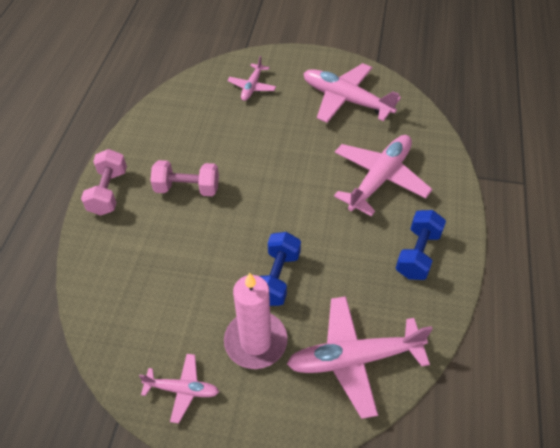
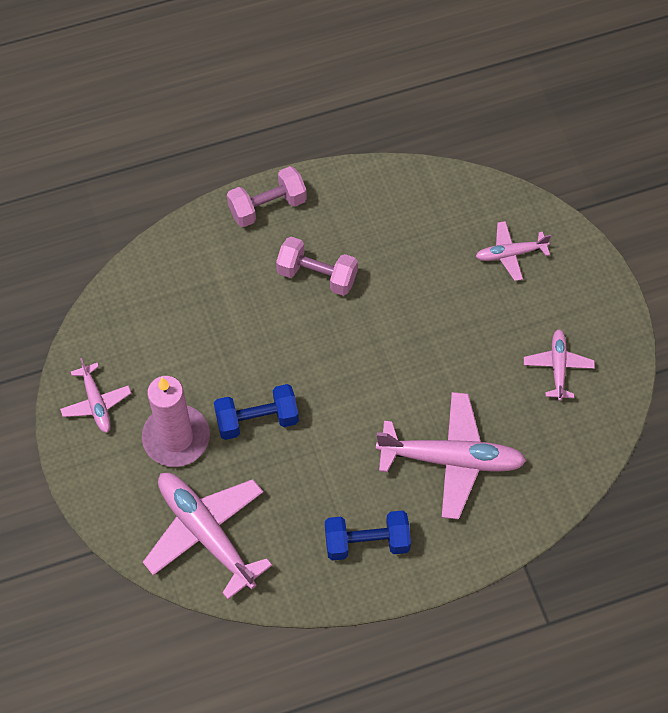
camera: 60 degrees right, 10 degrees up
pink dumbbell [150,160,219,196] -> pink dumbbell turned 45 degrees counterclockwise [276,237,358,296]
pink plane [303,63,401,123] -> pink plane [524,329,595,401], size x0.54

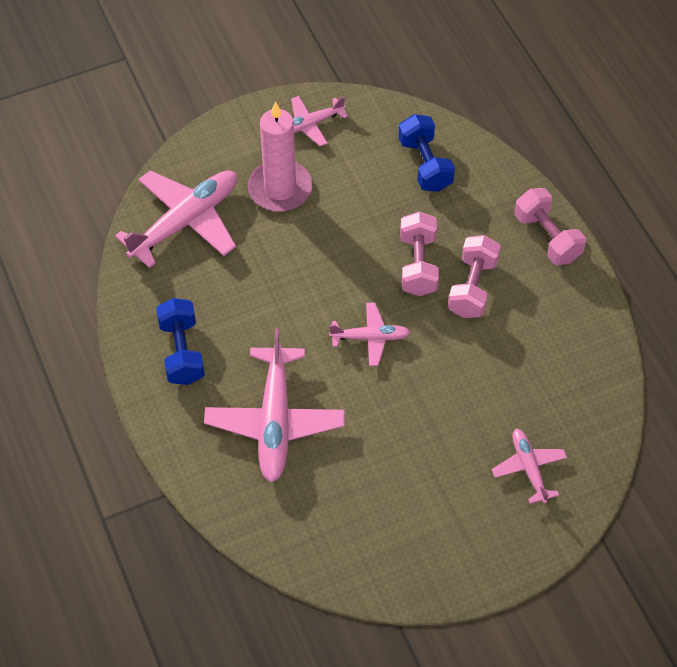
camera: 85 degrees right, 5 degrees down
blue dumbbell [214,384,299,440] -> blue dumbbell moved to [398,114,455,192]
pink plane [524,329,595,401] -> pink plane moved to [329,303,410,366]
none -> pink dumbbell [400,212,439,296]

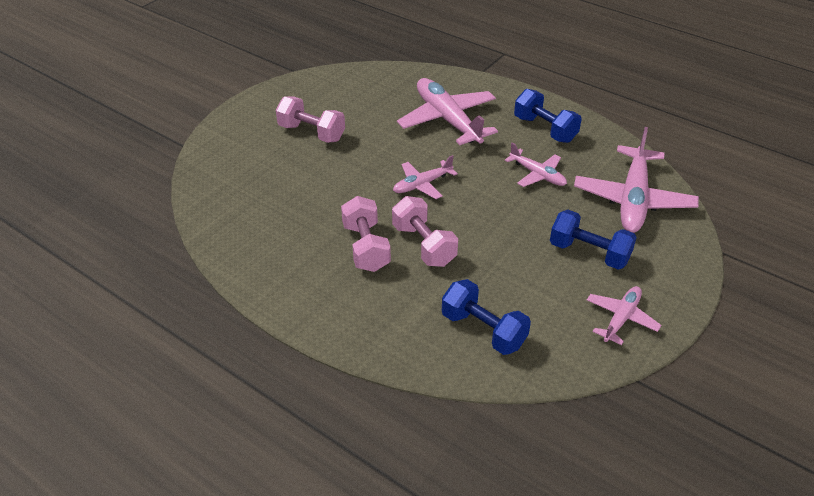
camera: 150 degrees right, 15 degrees down
pink candle [248,102,313,212] -> blue dumbbell [550,210,637,270]
pink plane [492,429,567,504] -> pink plane moved to [505,143,567,187]
pink dumbbell [514,188,586,265] -> pink dumbbell moved to [276,96,345,143]

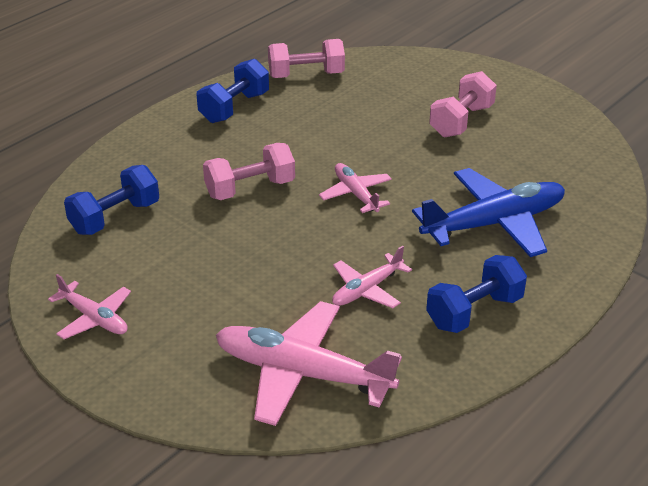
camera: 95 degrees right, 5 degrees down
pink dumbbell [341,196,391,272] -> pink dumbbell moved to [268,39,345,78]
pink plane [397,78,498,145] -> blue plane [412,168,565,257]
blue dumbbell [550,210,637,270] -> blue dumbbell moved to [197,59,269,123]

